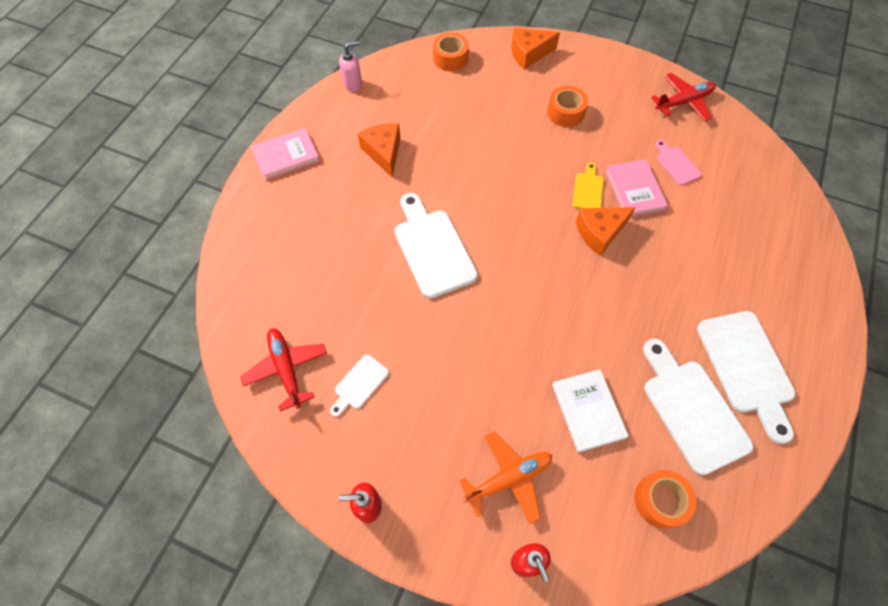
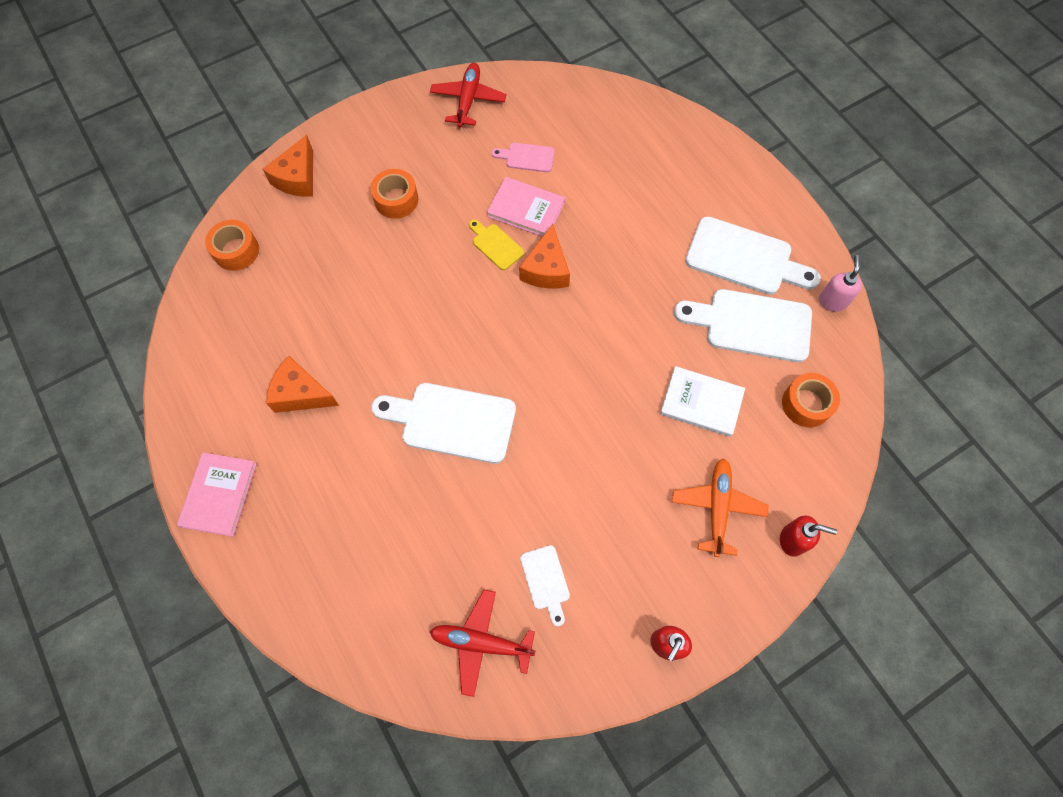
camera: 55 degrees left, 5 degrees up
pink soap dispenser [339,41,362,92] -> pink soap dispenser moved to [819,255,862,312]

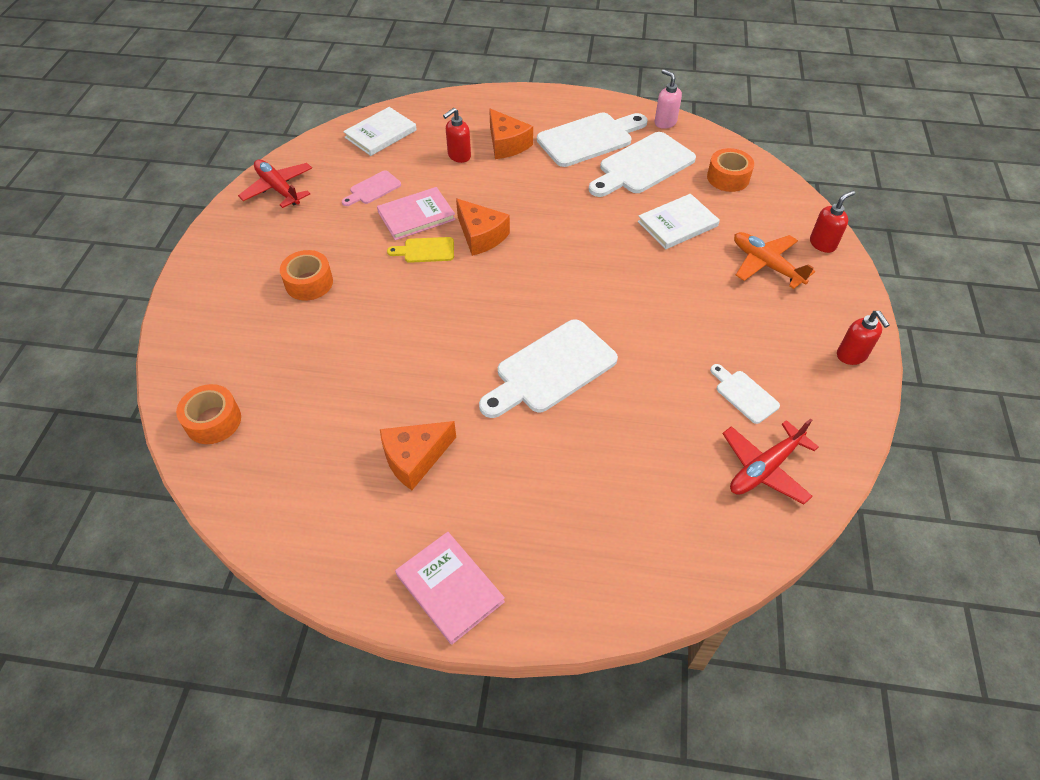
camera: 50 degrees left, 15 degrees down
orange cheese [263,135,313,197] -> orange cheese moved to [489,108,533,159]
white cutting board [520,545,570,626] -> white cutting board turned 150 degrees counterclockwise [710,364,780,424]
none -> white book [343,107,417,156]
none -> red soap dispenser [443,108,471,163]

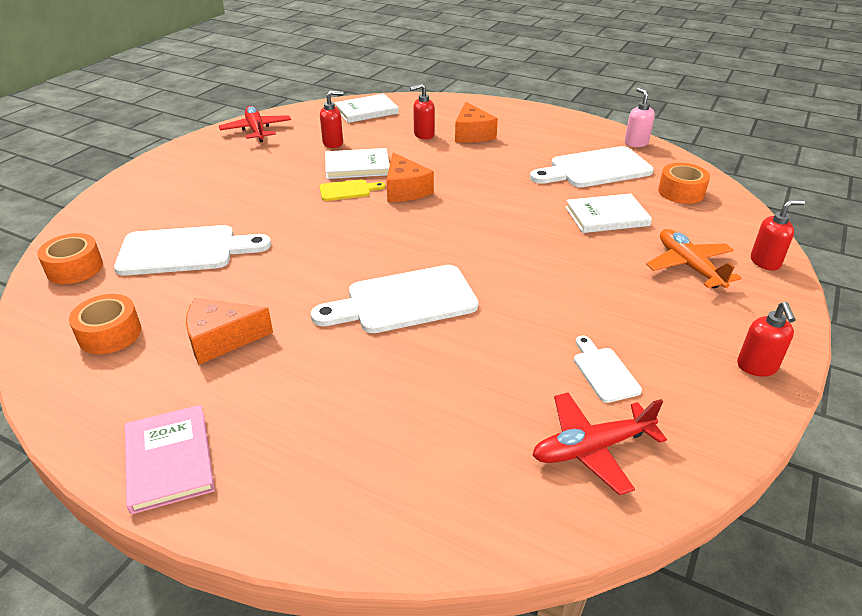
camera: 20 degrees right, 15 degrees down
orange tape [280,250,333,301] -> orange tape moved to [69,294,141,354]
pink cutting board [342,171,401,206] -> red soap dispenser [320,91,343,148]
pink book [377,187,456,240] -> white book [325,148,390,179]
yellow cutting board [387,237,454,263] -> yellow cutting board turned 150 degrees clockwise [319,179,385,201]
white cutting board [537,112,647,167] -> white cutting board moved to [114,225,271,276]

